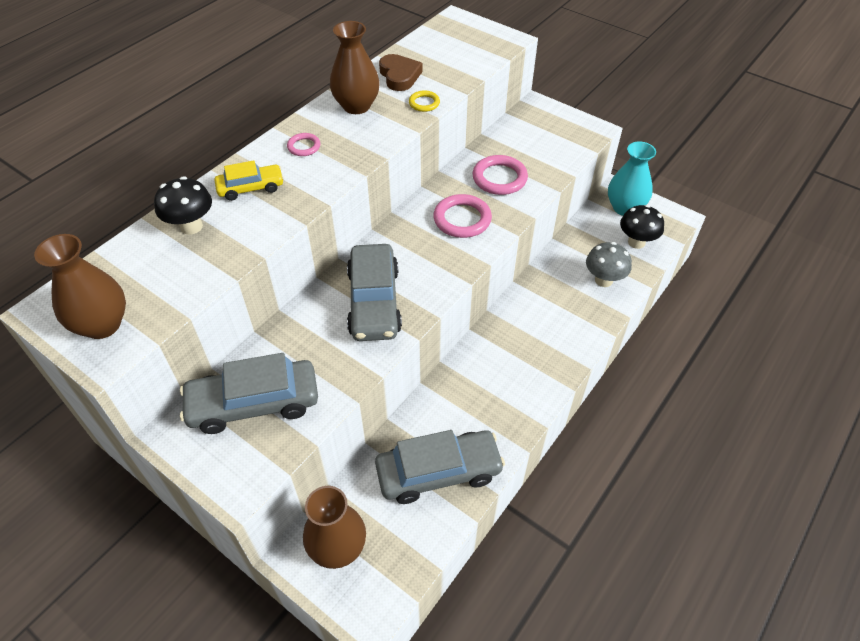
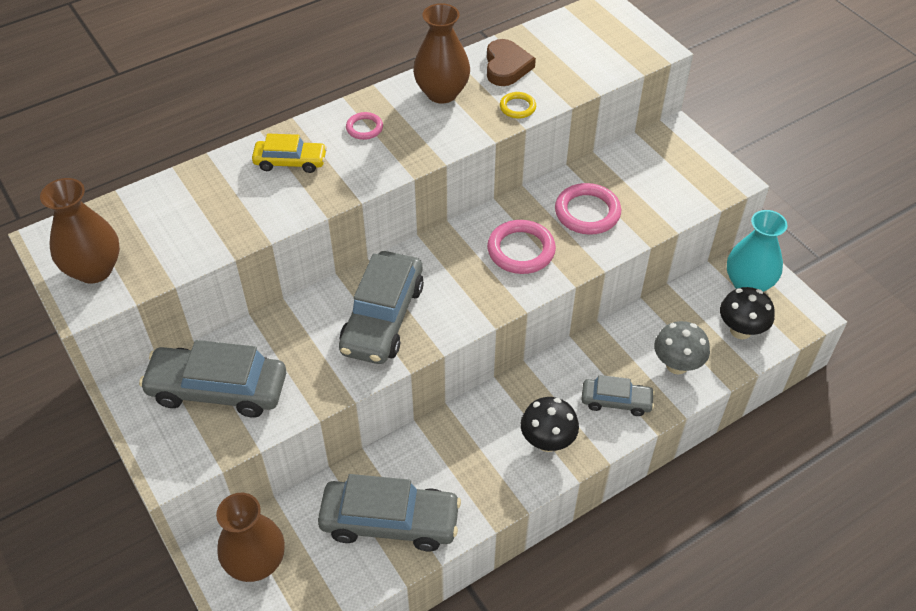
camera: 20 degrees right, 0 degrees up
black mushroom [154,176,212,235] -> black mushroom moved to [521,397,579,452]
none -> grey car [581,375,655,416]

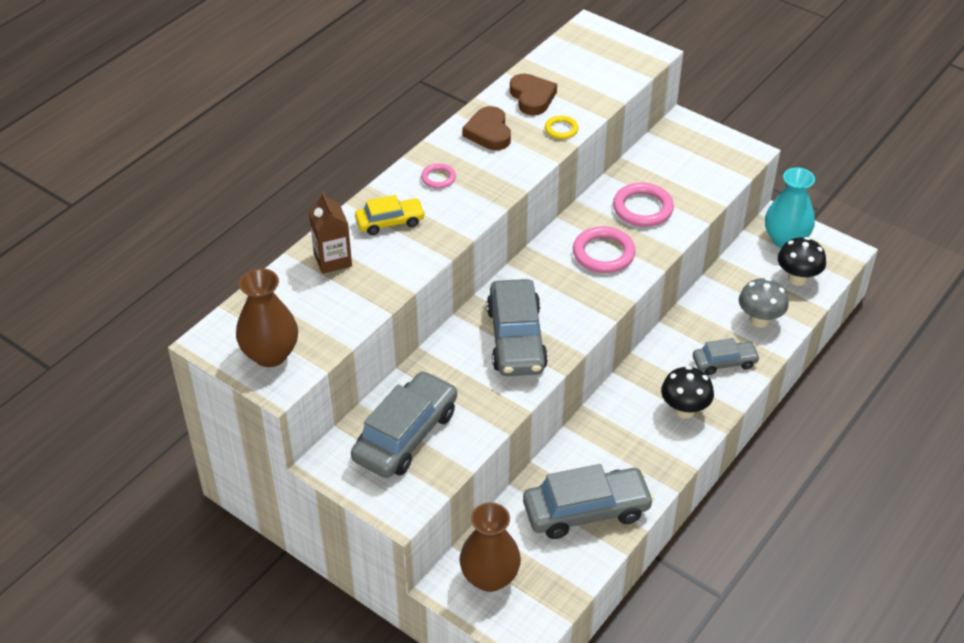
camera: 20 degrees left, 5 degrees down
grey car [139,340,286,418] -> grey car turned 135 degrees clockwise [351,371,457,478]
brown vase [413,3,470,103] -> brown heart [462,106,511,150]
none -> brown carton [309,191,352,274]

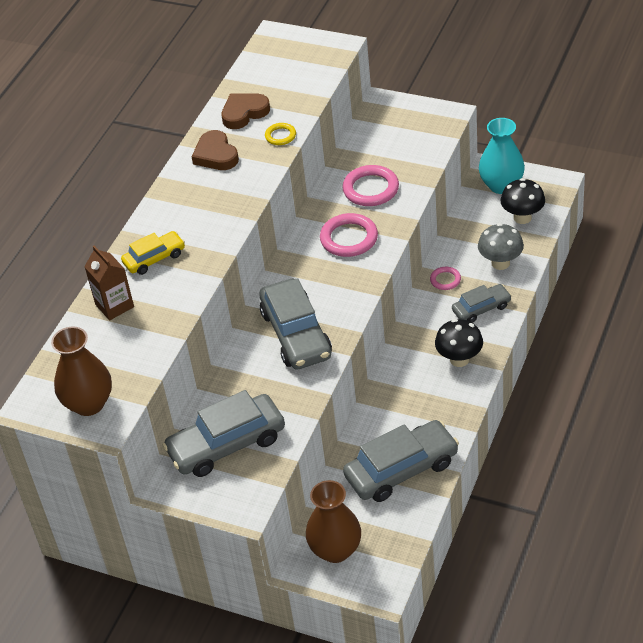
camera: 10 degrees left, 0 degrees up
grey car [351,371,457,478] -> grey car turned 135 degrees counterclockwise [163,390,285,477]
pink ring [421,163,456,189] -> pink ring moved to [430,267,461,290]
brown heart [510,73,557,115] -> brown heart turned 90 degrees counterclockwise [221,93,270,129]

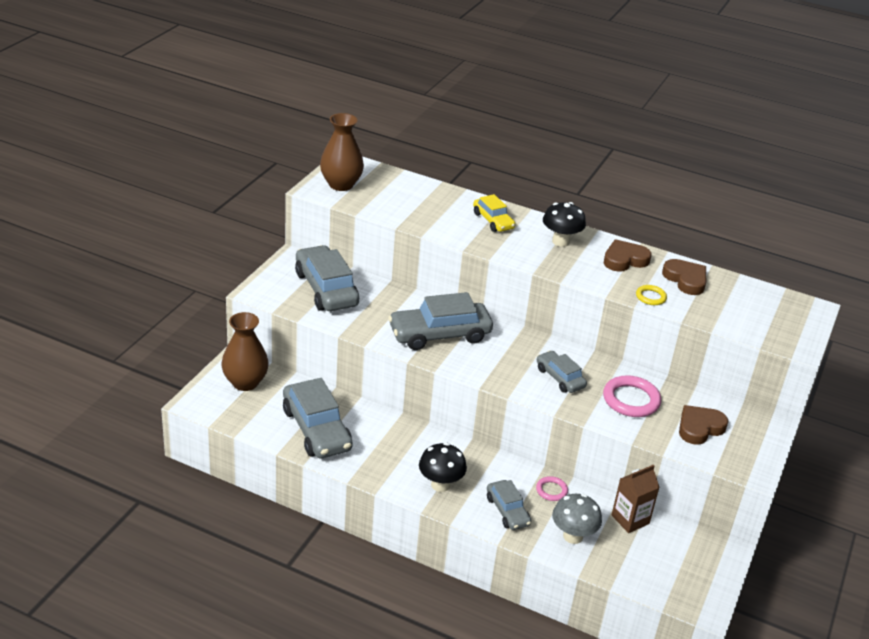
camera: 85 degrees right, 10 degrees down
brown carton [84,246,134,320] -> brown carton moved to [612,464,660,533]
pink ring [320,213,378,257] -> grey car [537,351,587,393]
turquoise vase [479,118,525,194] -> none
black mushroom [501,178,545,224] -> black mushroom moved to [543,202,586,247]
none -> brown heart [679,405,728,445]

